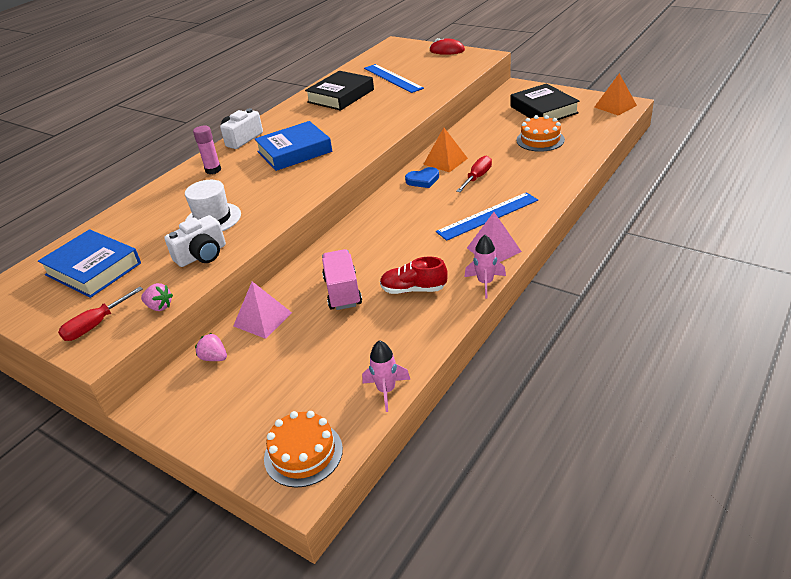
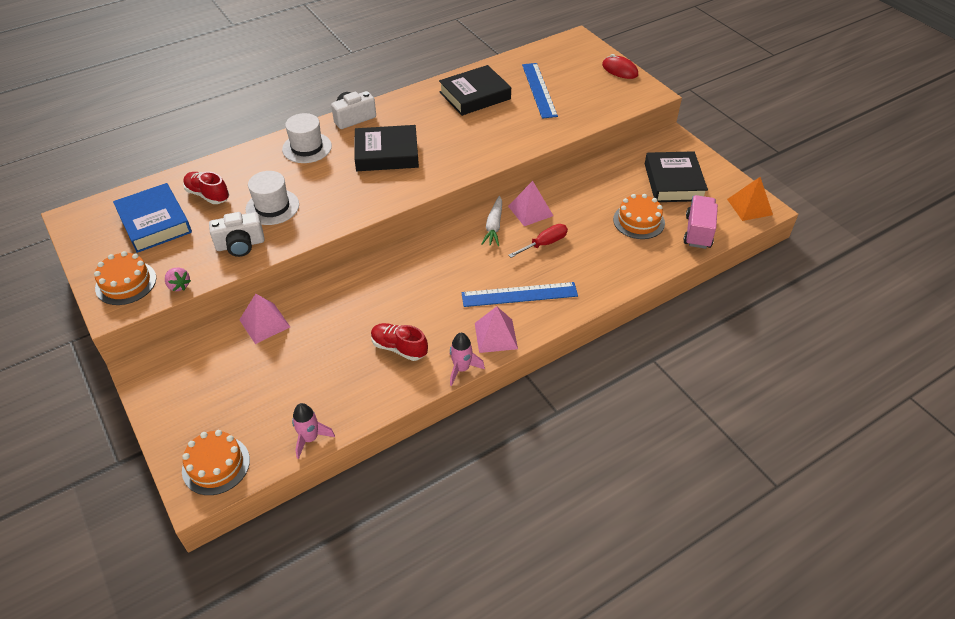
camera: 20 degrees right, 10 degrees up
red screwdriver [58,286,143,341] -> orange cake [94,251,156,305]
pink glue stick [193,125,221,174] -> white hat [282,113,332,163]
pink strawberry [195,333,227,361] -> none
blue book [255,121,332,171] -> black book [355,125,419,171]
pink truck [322,249,362,310] -> pink truck moved to [683,195,718,249]
blue heart [405,167,439,188] -> white carrot [481,196,502,246]
orange pyramid [423,128,468,173] -> pink pyramid [508,181,553,226]
none -> red shoe [183,172,229,204]

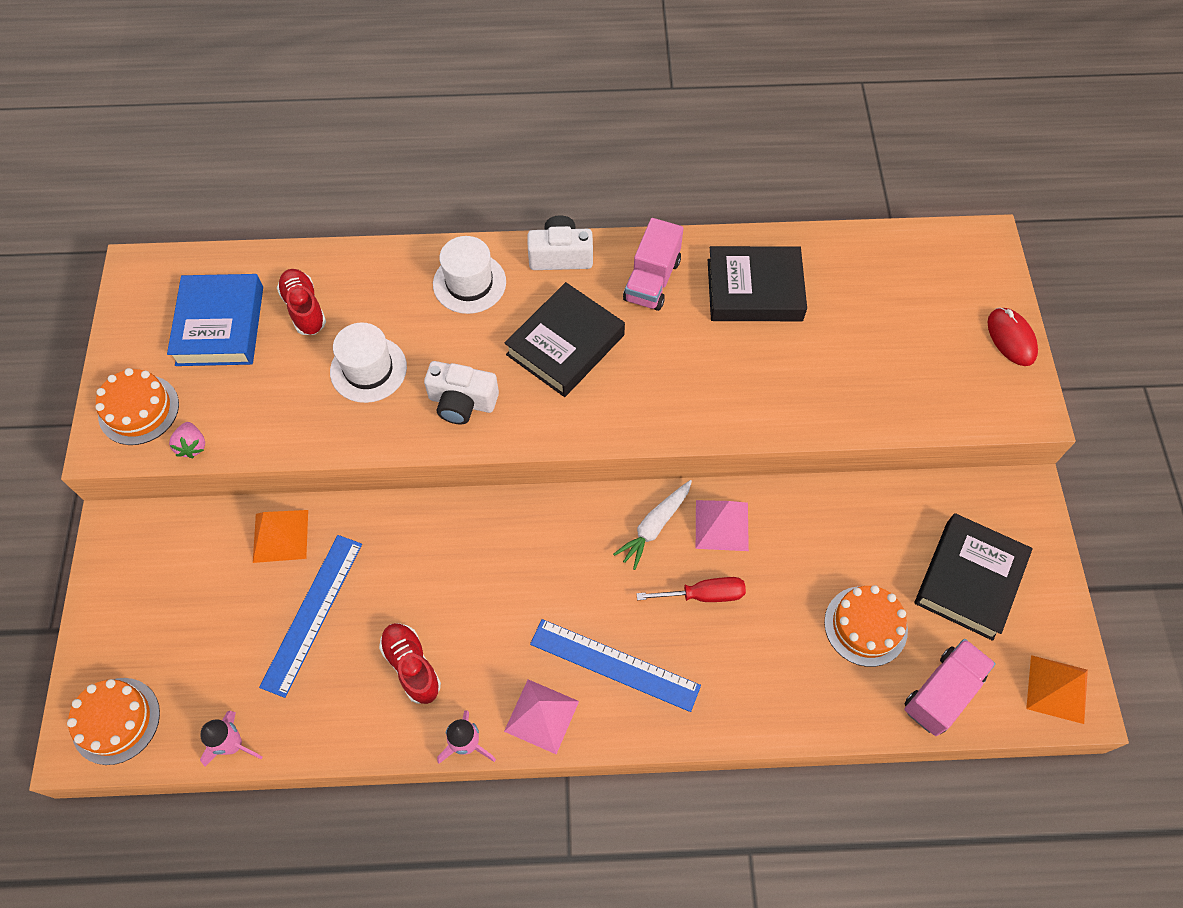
camera: 30 degrees right, 15 degrees up
white camera [209,212,264,257] -> white camera moved to [424,361,499,424]
pink pyramid [239,294,290,344] -> orange pyramid [253,510,308,563]
black book [355,125,419,171] -> black book turned 75 degrees counterclockwise [505,282,625,397]
blue ruler [522,63,558,119] -> blue ruler moved to [259,535,362,698]
none -> pink truck [623,218,683,311]

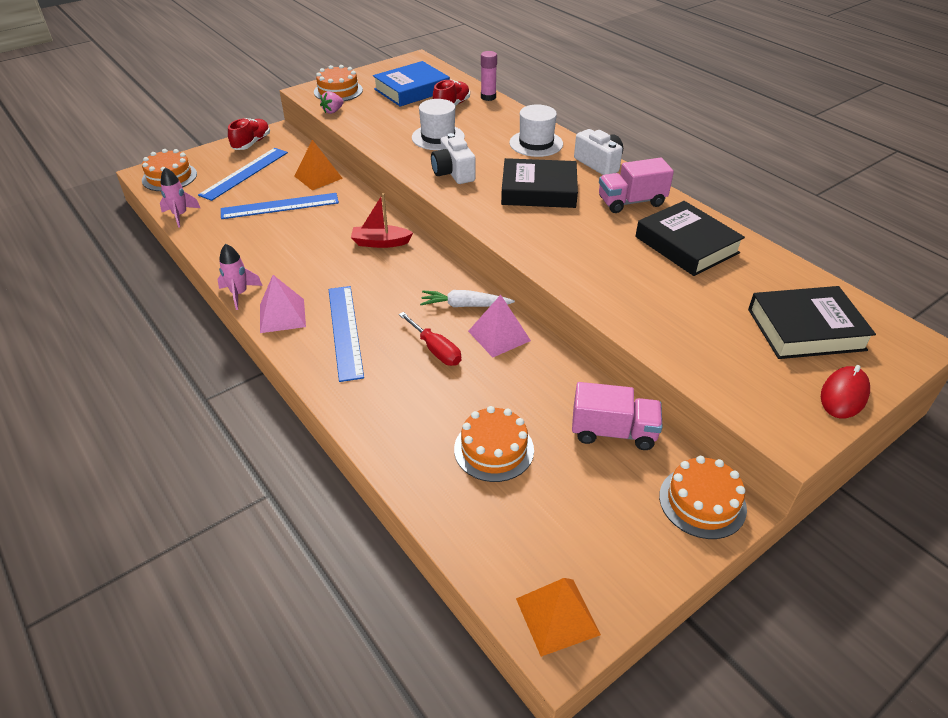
camera: 55 degrees right, 20 degrees down
red shoe [379,623,441,704] -> red shoe moved to [228,118,270,150]
pink truck [904,639,996,736] -> pink truck moved to [572,382,663,450]
black book [915,513,1033,641] -> black book moved to [748,286,876,359]
none -> blue ruler [198,148,288,201]
none -> red boat [351,193,413,248]
none -> pink glue stick [481,51,497,101]
none -> orange cake [659,456,747,539]

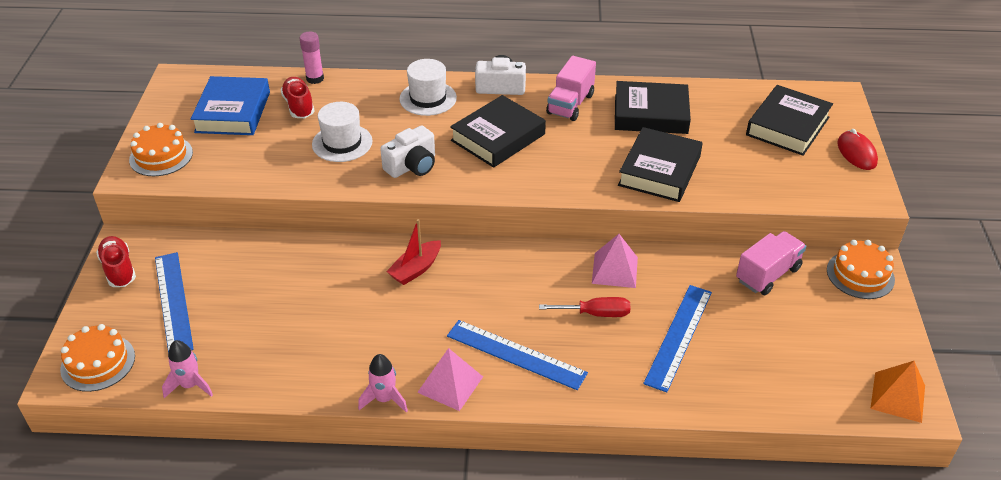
camera: 50 degrees left, 0 degrees up
blue ruler [221,193,339,219] -> blue ruler moved to [643,285,712,392]
orange pyramid [294,140,343,190] -> none
pink strawberry [320,91,344,114] -> none
white carrot [420,290,515,307] -> none
white camera [431,133,476,184] -> white camera turned 60 degrees counterclockwise [380,125,435,178]
orange cake [454,406,534,482] -> none
none -> black book [618,127,703,202]

